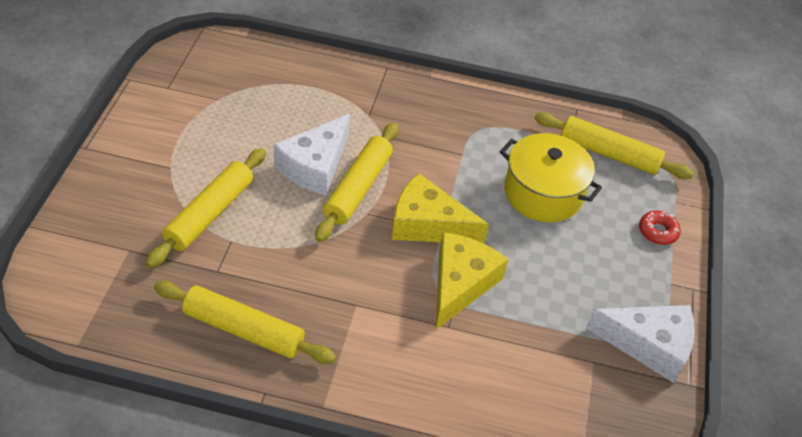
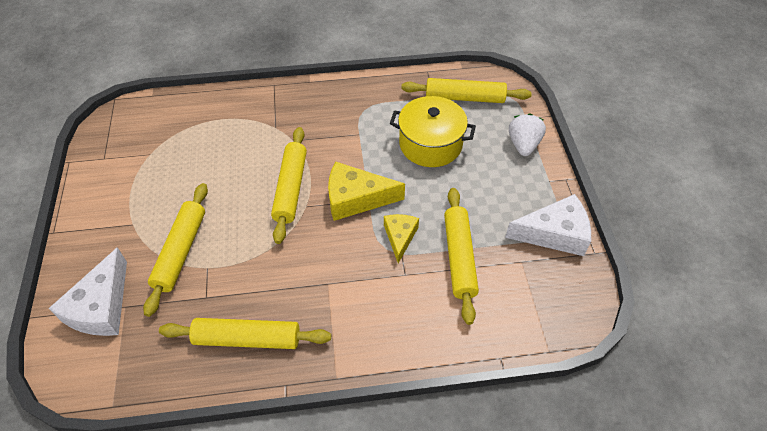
camera: 15 degrees left, 5 degrees up
white cheese [274,114,350,195] -> white cheese moved to [49,247,127,336]
yellow cheese [436,232,508,330] -> yellow cheese [384,214,419,264], size x0.62
red donut [639,211,681,245] -> white strawberry [509,113,546,156]
none -> yellow rolling pin [444,188,479,325]

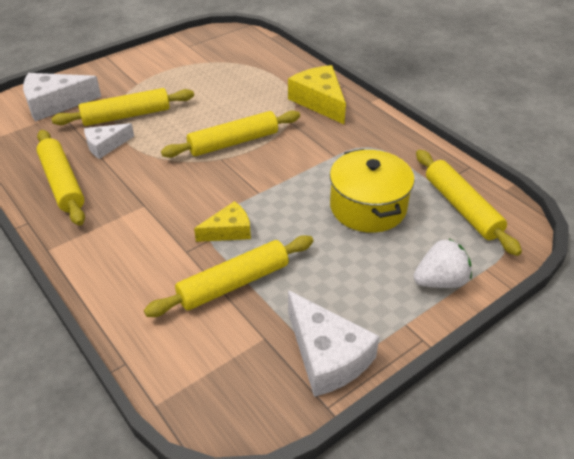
camera: 60 degrees right, 10 degrees down
yellow cheese [328,161,405,221] -> yellow cheese moved to [288,65,346,124]
none -> white cheese [84,123,134,159]

